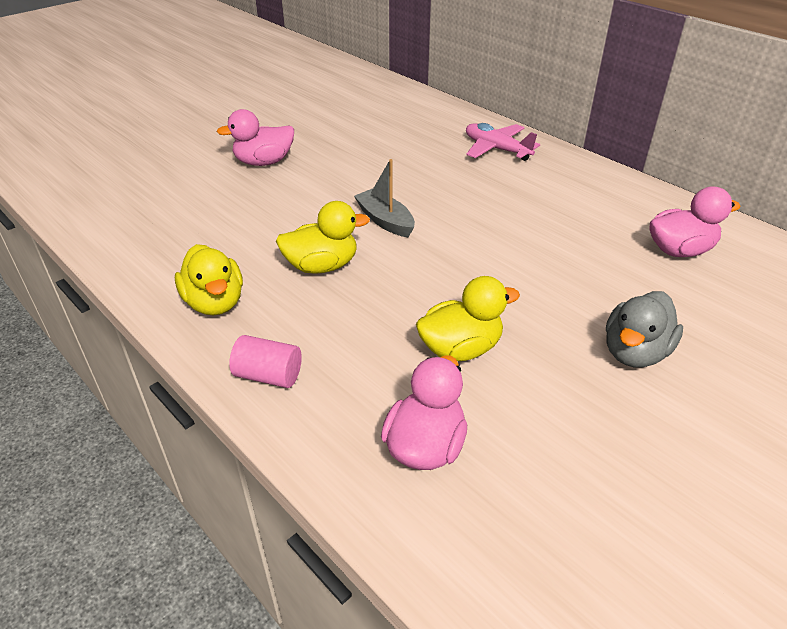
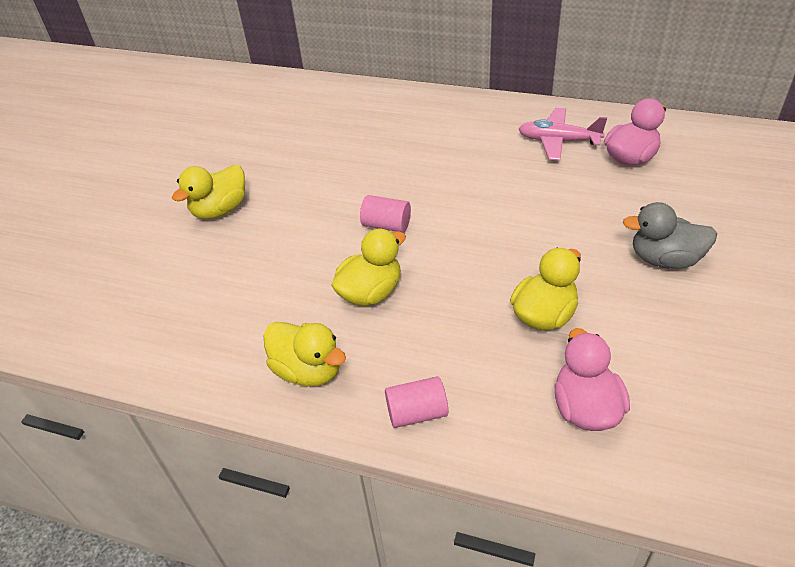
camera: 25 degrees left, 5 degrees up
pink duck [217,109,294,166] -> yellow duck [172,165,245,219]
grey boat [354,159,415,237] -> pink cylinder [360,195,411,232]
pink plane [466,123,540,161] -> pink plane moved to [519,108,607,161]
grey duck [606,291,683,368] -> grey duck turned 90 degrees clockwise [623,202,717,269]

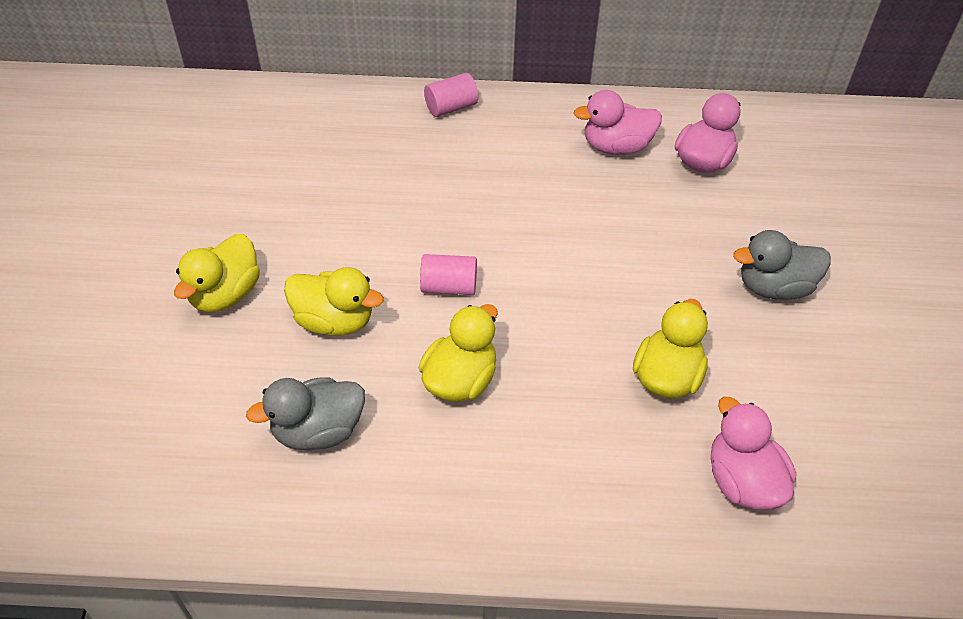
camera: 20 degrees left, 5 degrees up
yellow duck [263,322,346,386] -> yellow duck moved to [284,267,384,336]
pink cylinder [385,376,448,428] -> pink cylinder moved to [424,73,478,117]
pink plane [519,108,607,161] -> pink duck [573,90,662,155]
none -> grey duck [246,377,365,450]

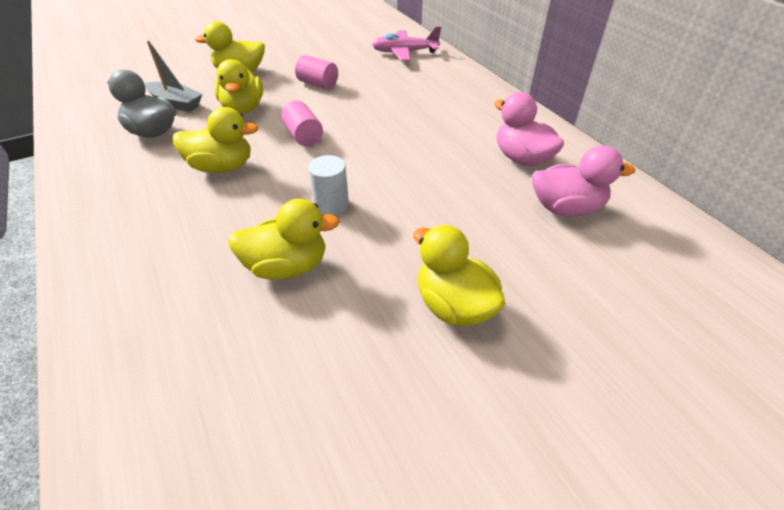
camera: 60 degrees right, 5 degrees down
pink cylinder [424,73,478,117] -> pink cylinder moved to [295,55,338,89]
pink duck [711,397,796,510] -> none
grey duck [733,230,831,300] -> yellow duck [413,225,505,326]
none -> grey boat [145,40,202,112]
none -> white cylinder [308,155,349,216]
none -> pink plane [372,26,441,61]

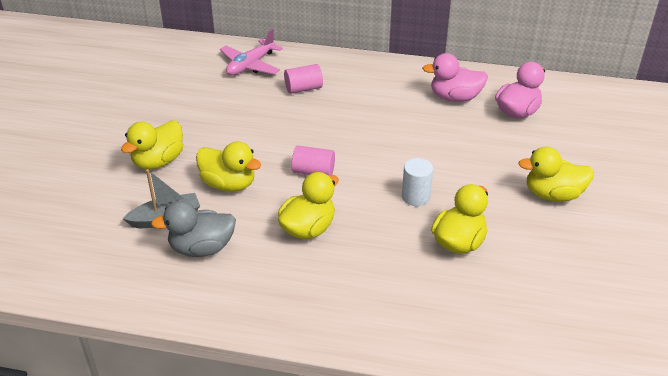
camera: 50 degrees left, 5 degrees down
pink cylinder [295,55,338,89] -> pink cylinder moved to [284,64,323,94]

